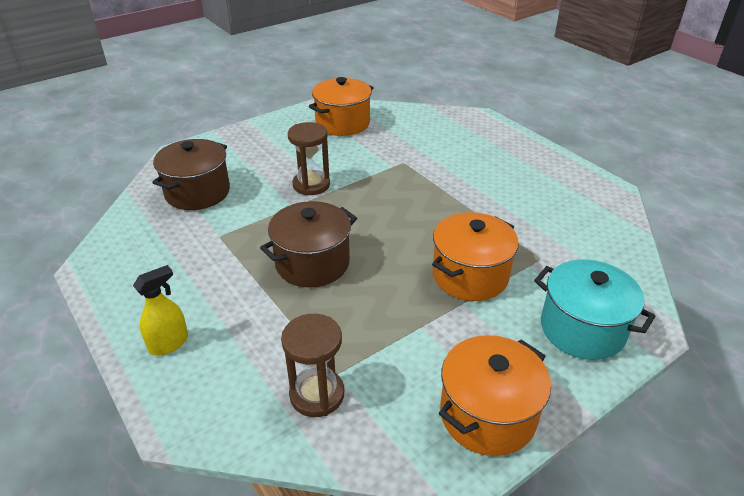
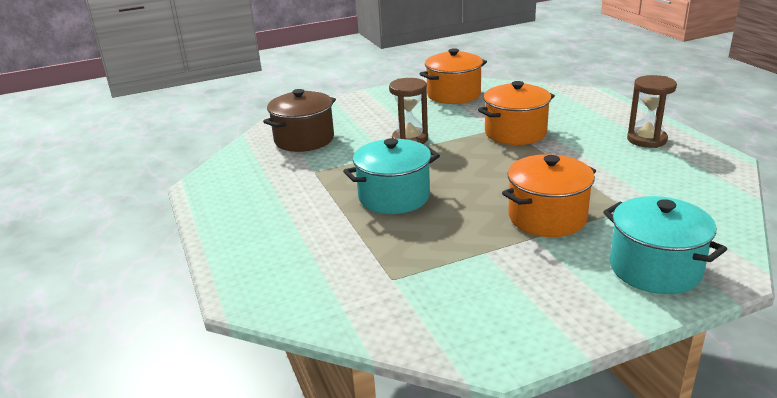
camera: 15 degrees right, 10 degrees down
yellow spray bottle [133,265,188,356] -> none
brown pot [260,201,357,287] -> turquoise pot [343,138,440,214]
brown hourglass [281,314,344,417] -> brown hourglass moved to [627,75,677,148]
orange pot [439,335,551,456] -> orange pot moved to [478,81,555,145]

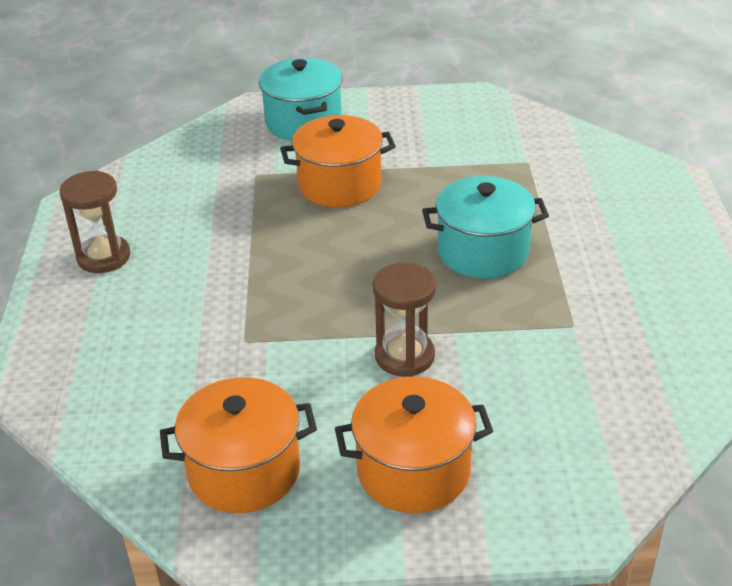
camera: 160 degrees left, 10 degrees up
brown pot [263,89,336,152] -> none
orange pot [478,81,555,145] -> orange pot moved to [335,376,493,513]

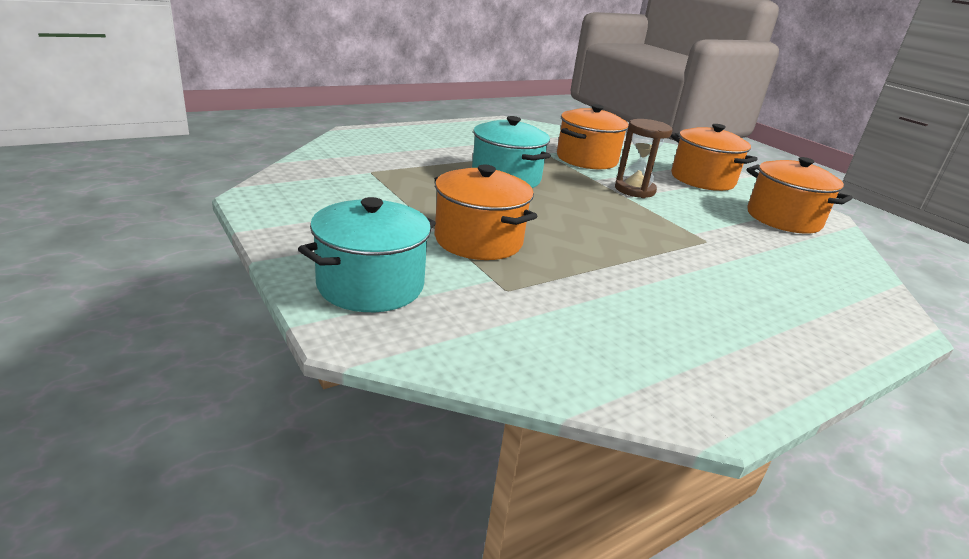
camera: 125 degrees left, 10 degrees down
brown hourglass [60,170,130,273] -> none
none -> orange pot [557,104,629,169]

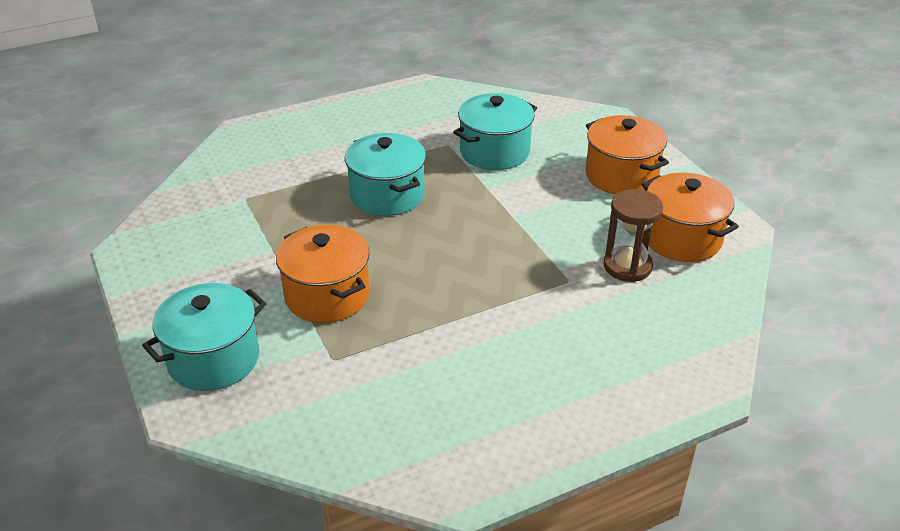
camera: 10 degrees right, 10 degrees up
orange pot [557,104,629,169] -> turquoise pot [453,93,537,170]
brown hourglass [615,119,673,198] -> brown hourglass moved to [603,189,663,282]

